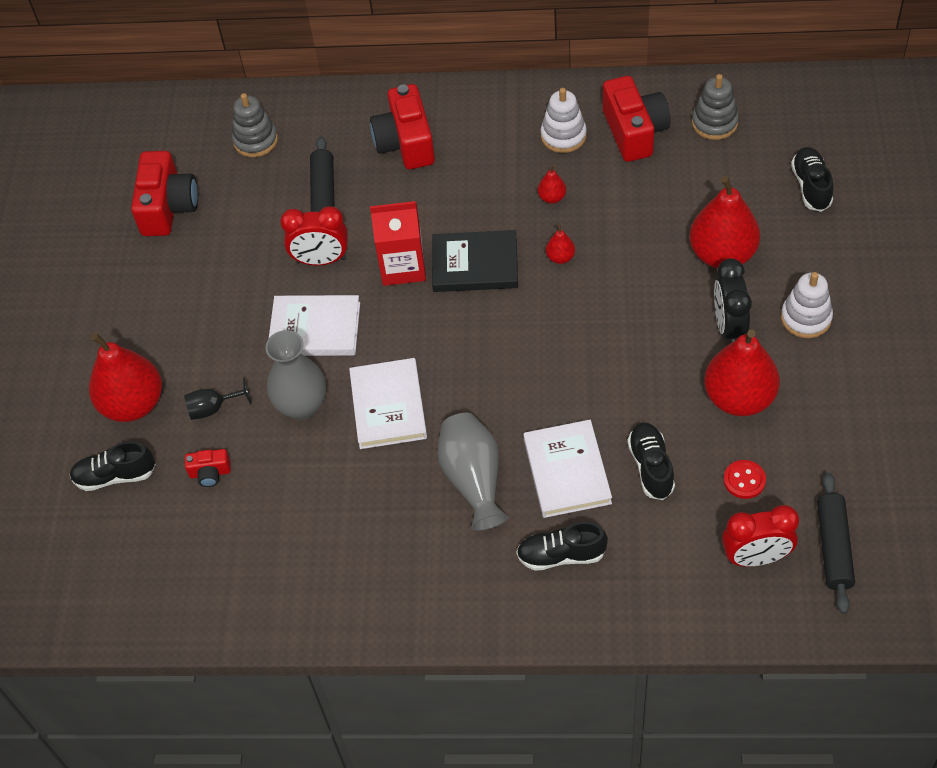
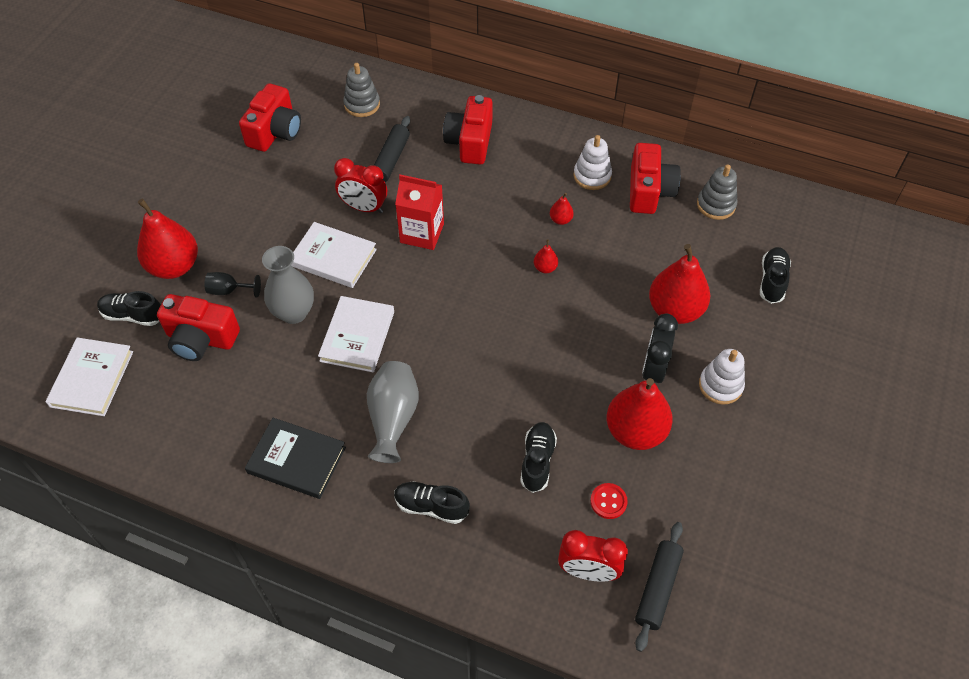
camera: 15 degrees right, 0 degrees up
red camera [185,449,231,487] -> red camera [157,294,240,361], size x2.06
black book [432,230,518,292] -> black book moved to [245,418,346,499]
white book [523,420,612,518] -> white book moved to [45,337,133,416]

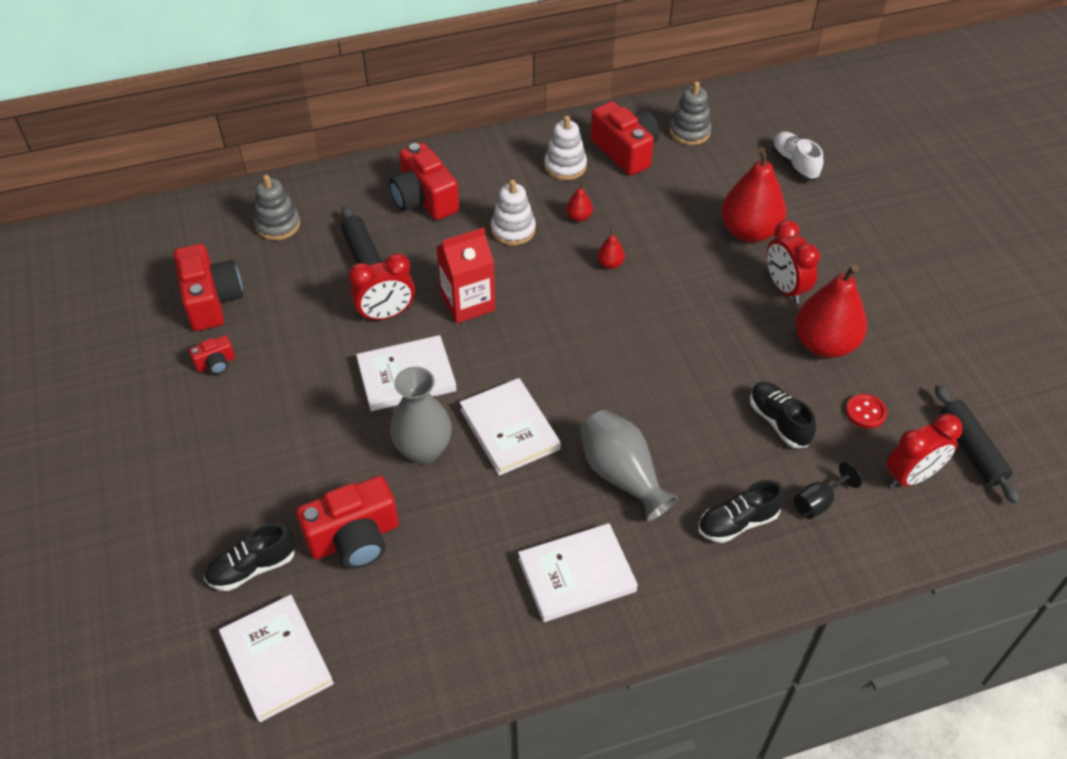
camera: 40 degrees left, 5 degrees down
red pear [137,199,198,279] -> none
black goblet [204,272,261,298] -> black goblet moved to [794,462,862,519]
black book [245,418,346,499] -> white book [518,523,638,622]
black clock [642,314,678,383] -> red clock [767,220,820,304]
white stacking toy [699,349,745,405] -> white stacking toy moved to [491,180,536,245]
black shoe [760,247,791,304] -> white shoe [771,131,823,180]
none -> red camera [189,335,235,374]

